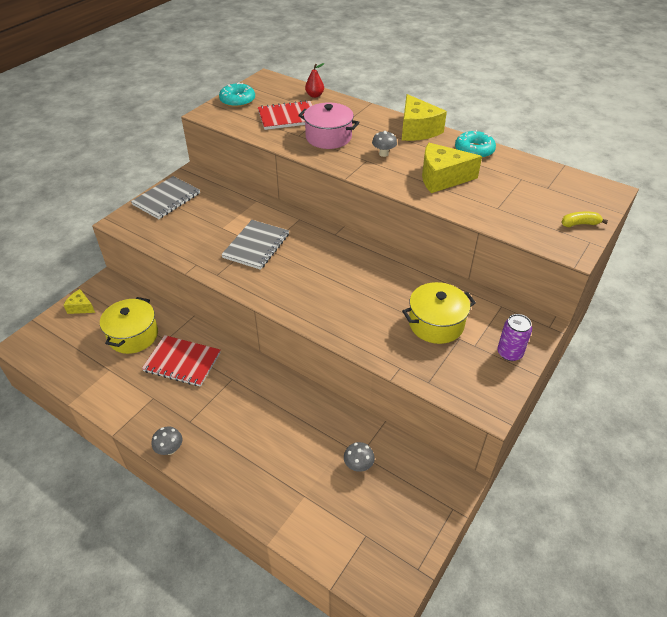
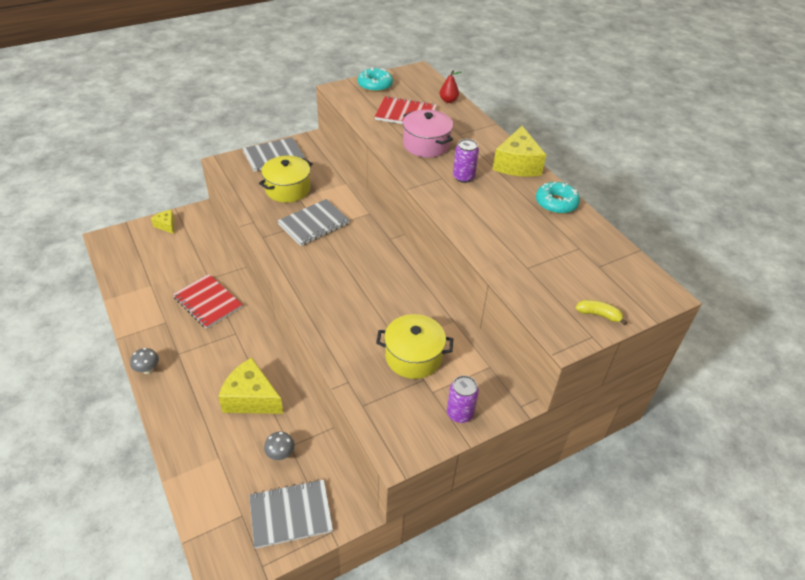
camera: 25 degrees right, 0 degrees up
yellow pot [100,297,158,354] -> yellow pot moved to [259,156,313,203]
grey mushroom [372,131,397,157] -> purple can [453,139,479,183]
yellow cheese [422,143,482,193] -> yellow cheese moved to [218,358,284,414]
none -> grey notebook [249,479,333,549]

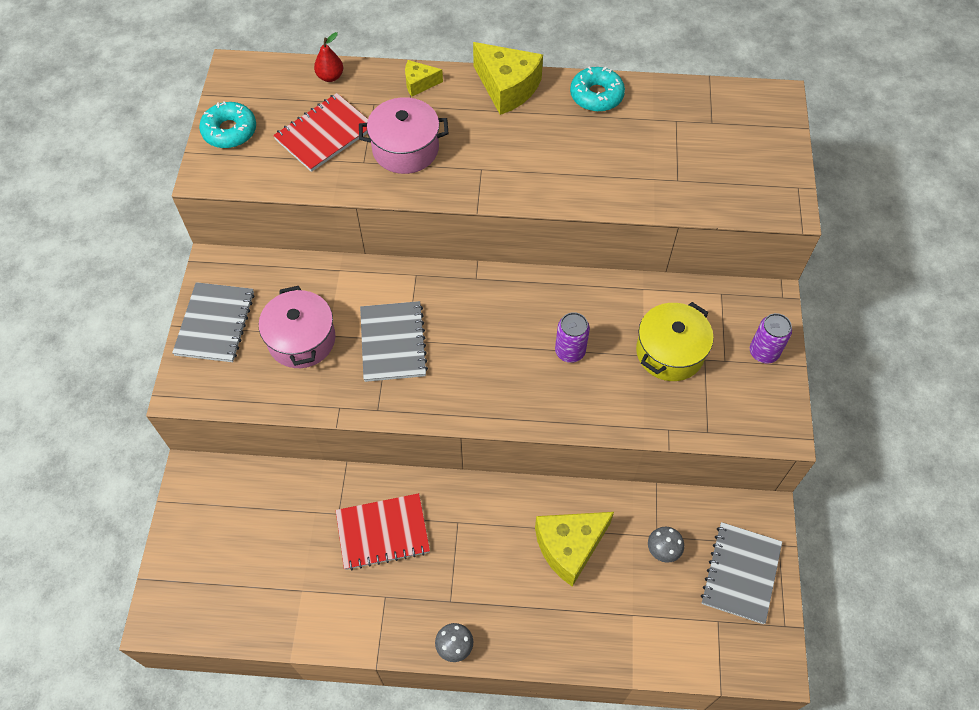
camera: 55 degrees left, 15 degrees up
yellow cheese [151,210,174,234] -> yellow cheese moved to [405,60,443,97]
yellow pot [259,156,313,203] -> pink pot [259,286,335,368]
purple can [453,139,479,183] -> purple can moved to [555,312,590,363]
yellow banana [576,300,627,325] -> none

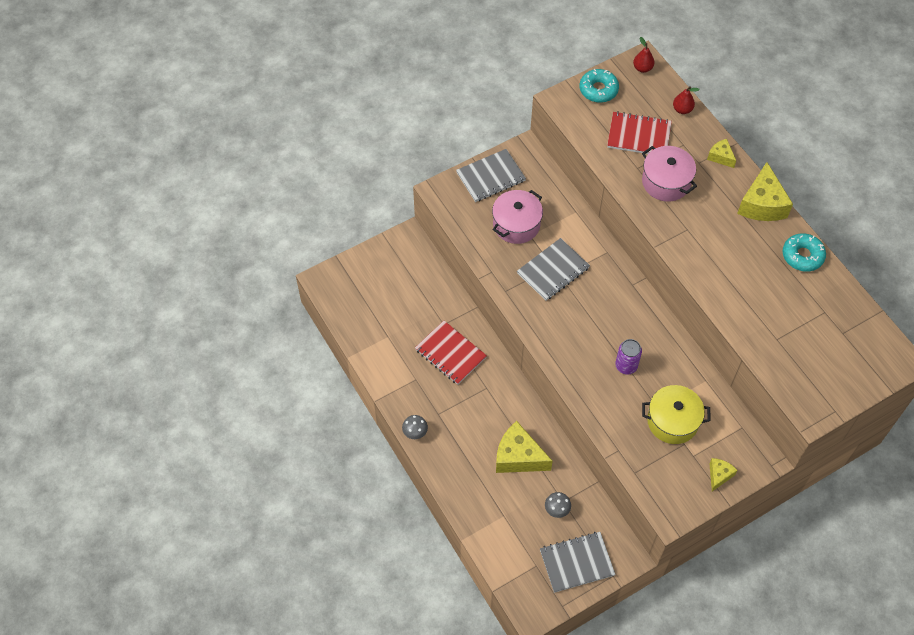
camera: 55 degrees right, 0 degrees up
purple can [750,313,792,364] -> yellow cheese [709,458,738,491]
none -> red pear [633,37,655,73]

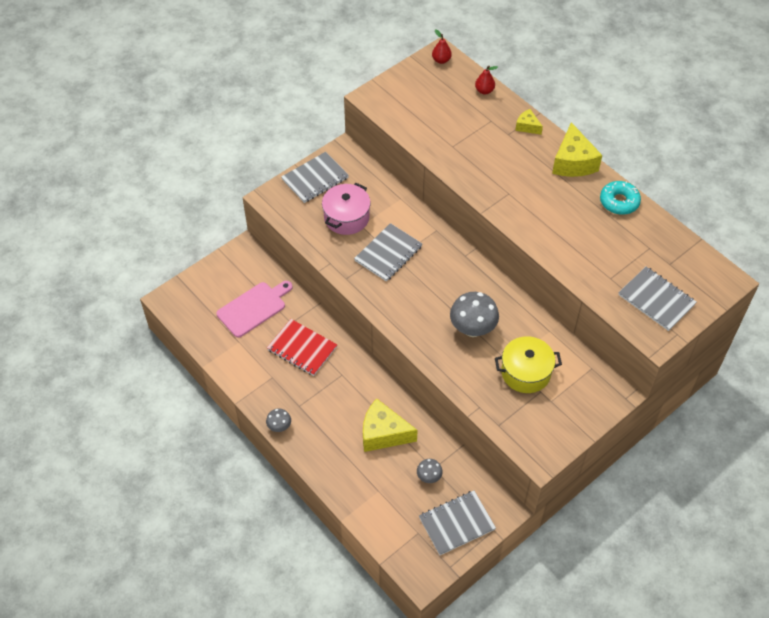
camera: 10 degrees left, 5 degrees down
turquoise donut [579,69,619,103] -> none
red notebook [607,111,672,154] -> none
purple can [615,339,642,374] -> grey mushroom [450,292,499,337]
pink pot [642,146,697,201] -> none
yellow cheese [709,458,738,491] -> none
none -> pink cutting board [216,281,293,337]
none -> grey notebook [618,267,696,331]

